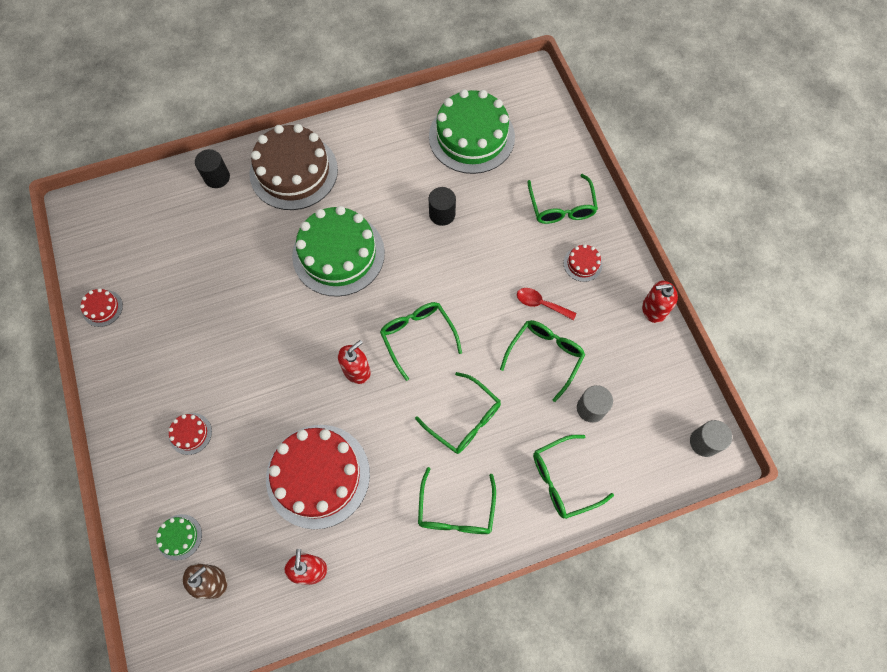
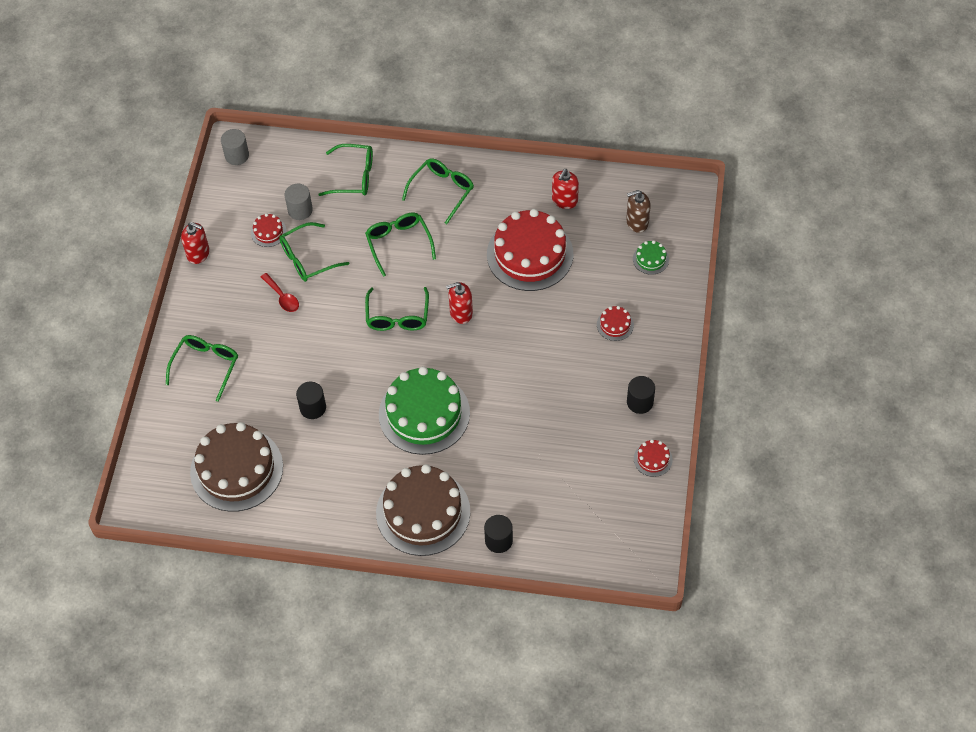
camera: 150 degrees left, 10 degrees down
green cake [429,89,515,174] -> brown cake [190,422,283,512]
red cake [564,244,602,282] -> red cake moved to [251,213,287,247]
none -> black cylinder [627,376,655,414]

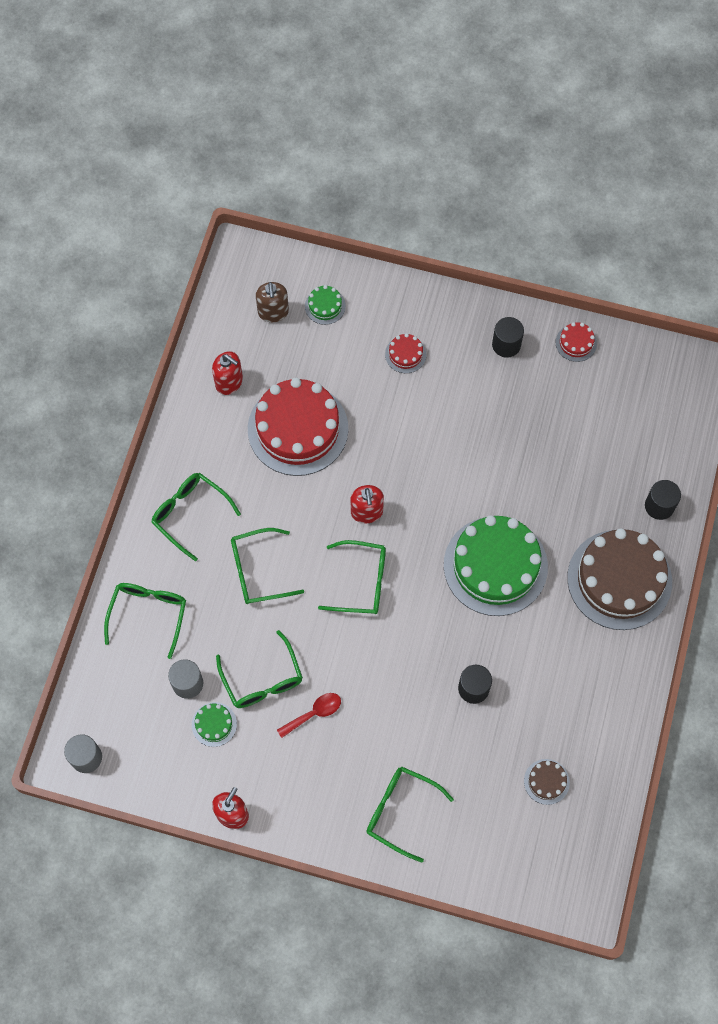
camera: 85 degrees left, 10 degrees up
brown cake [190,422,283,512] -> brown cake [524,759,570,805], size x0.42
red cake [251,213,287,247] -> green cake [192,702,237,747]

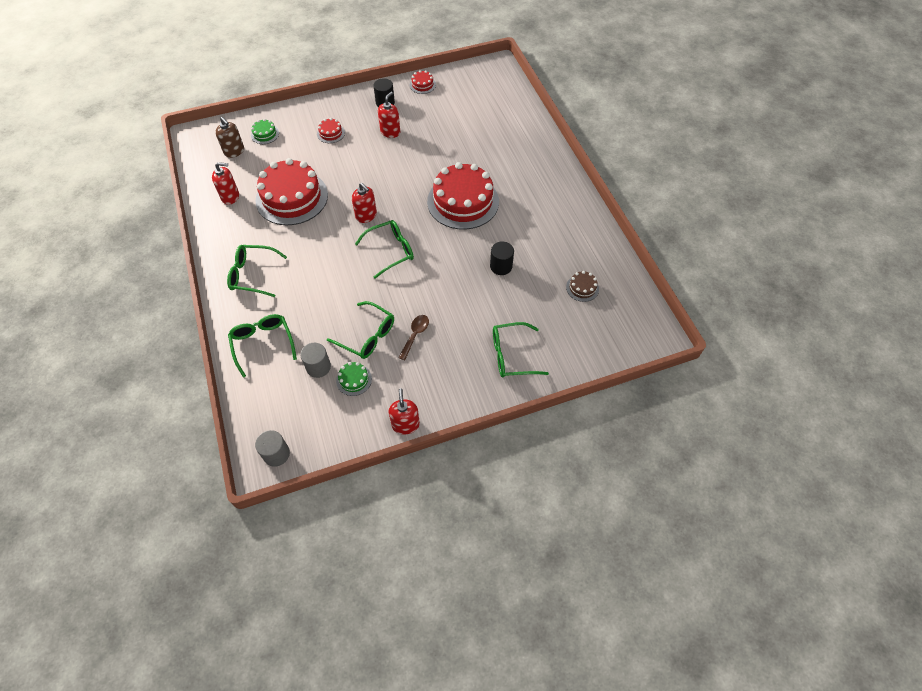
camera: 35 degrees left, 10 degrees down
green glasses [231,528,304,604] -> none
red spoon [277,693,341,738] -> brown spoon [398,315,429,360]
green cake [444,515,548,616] -> red cake [427,162,499,230]
brown cake [567,528,672,630] -> none
black cylinder [645,480,681,520] -> none
none -> red soap dispenser [378,91,400,138]

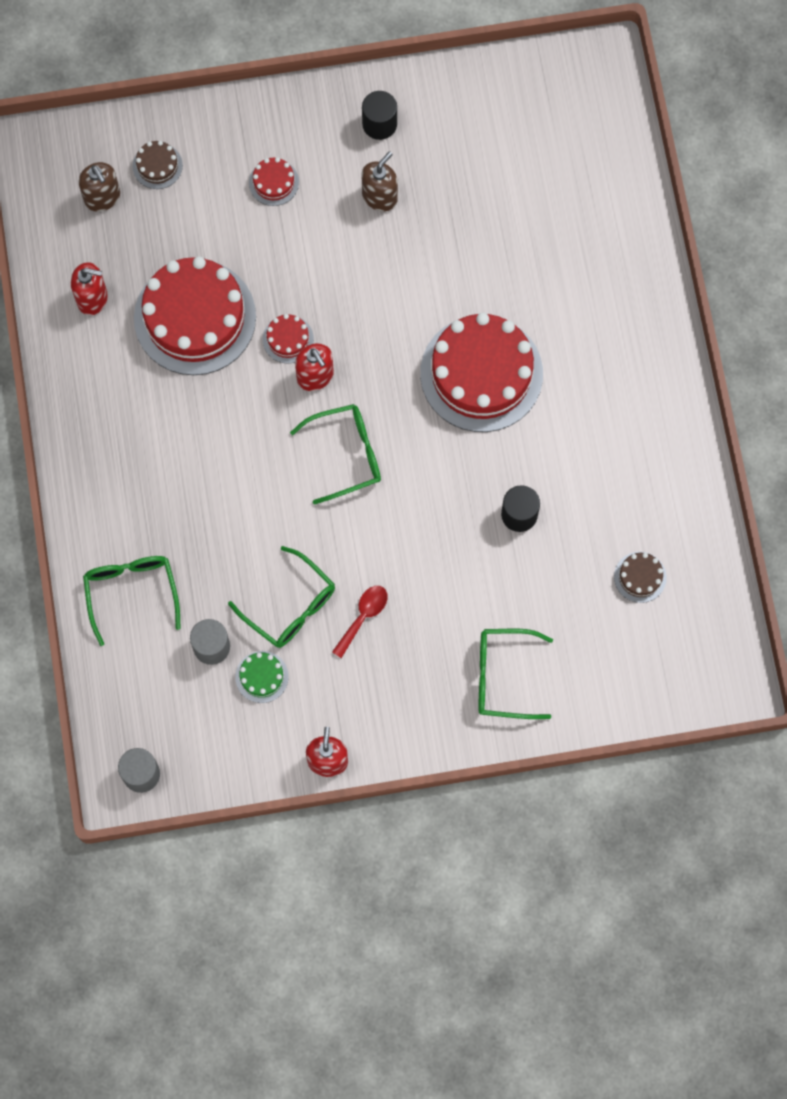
camera: 10 degrees right, 15 degrees up
green glasses [227,245,287,297] -> none
green cake [251,119,279,144] -> brown cake [133,141,183,189]
red soap dispenser [378,91,400,138] -> brown soap dispenser [361,151,398,211]
brown spoon [398,315,429,360] -> red spoon [332,586,388,658]
red cake [410,70,436,94] -> red cake moved to [263,314,314,363]

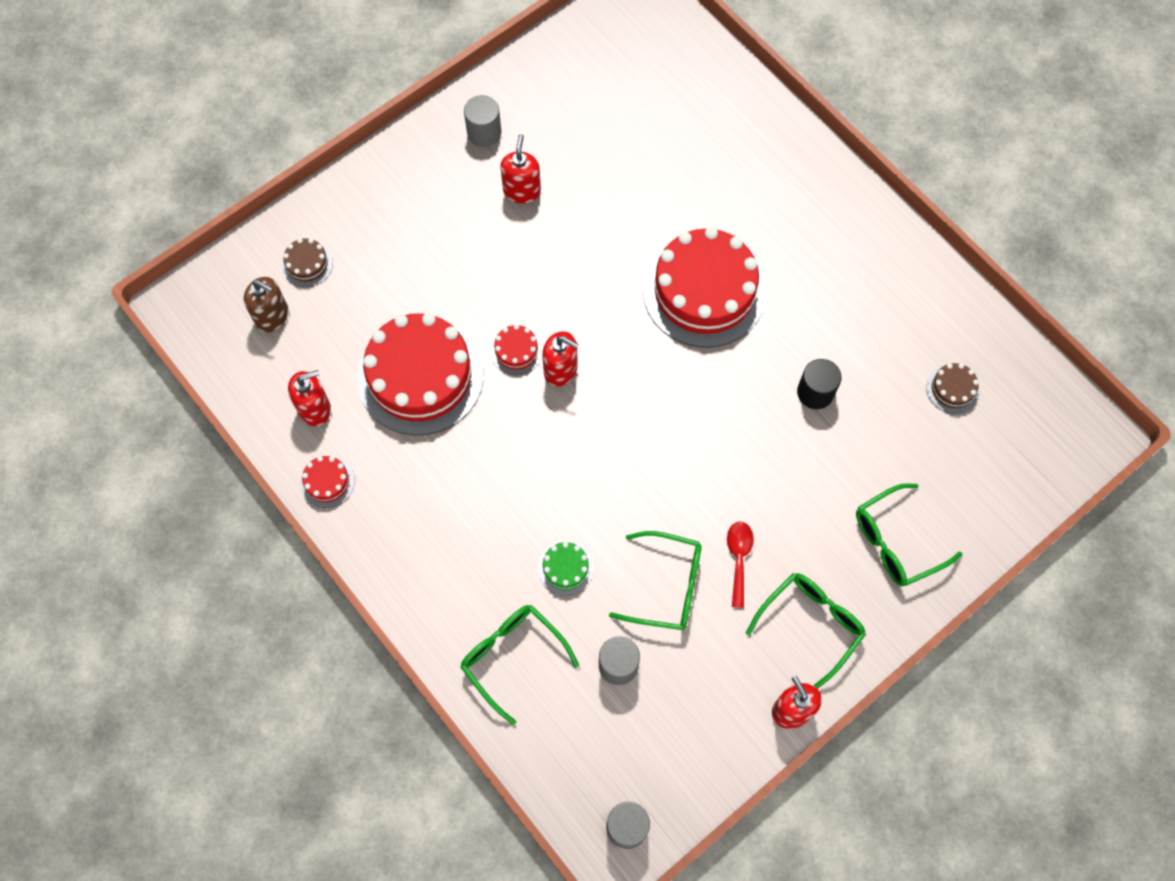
camera: 30 degrees left, 5 degrees down
green cake [235,651,289,703] -> green cake moved to [538,542,594,596]
red cake [249,157,299,206] -> red cake moved to [300,456,355,508]
green glasses [290,404,381,505] -> green glasses moved to [746,573,866,689]
brown soap dispenser [361,151,398,211] -> red soap dispenser [500,134,541,204]
black cylinder [362,91,397,140] -> grey cylinder [464,95,501,147]

